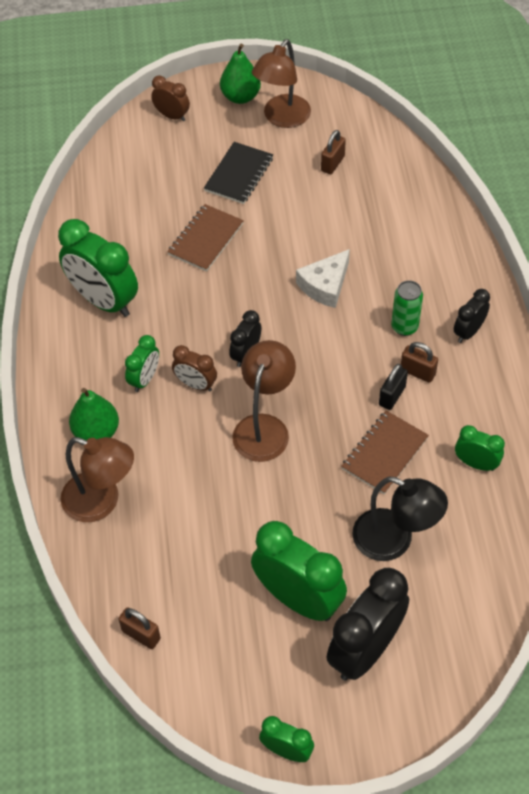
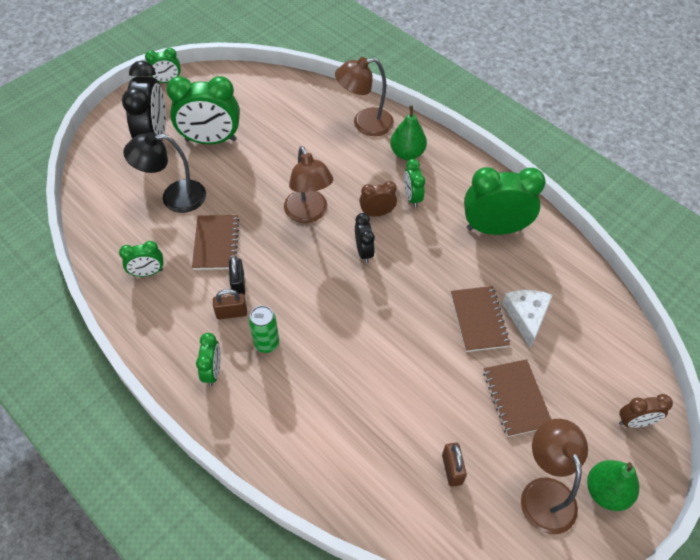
camera: 140 degrees right, 0 degrees up
brown padlock [119,607,161,649] -> none
black notebook [204,142,273,204] -> brown notebook [483,359,551,437]
white cheese [296,249,350,308] -> white cheese moved to [502,290,553,348]
black clock [454,289,490,343] -> green clock [196,333,221,386]

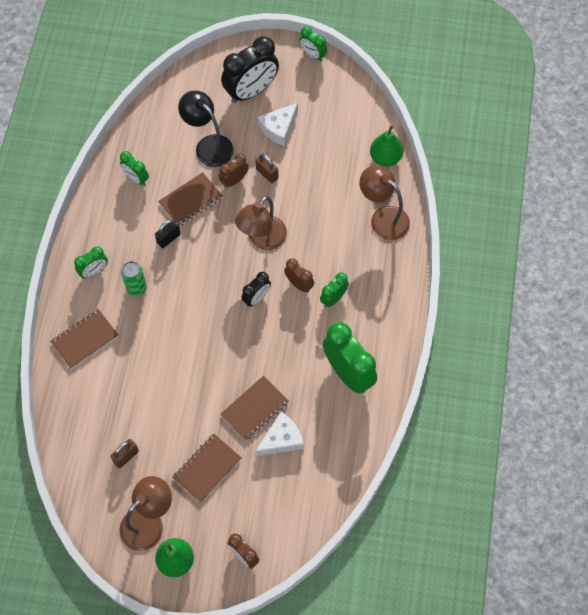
camera: 55 degrees right, 10 degrees up
green clock [166,76,240,144] -> white cheese [258,103,298,146]
brown padlock [213,289,247,319] -> brown padlock moved to [256,154,278,183]
green pear [390,105,427,160] -> green pear moved to [370,125,403,167]
none -> brown notebook [50,309,118,369]
none -> brown clock [219,153,249,188]

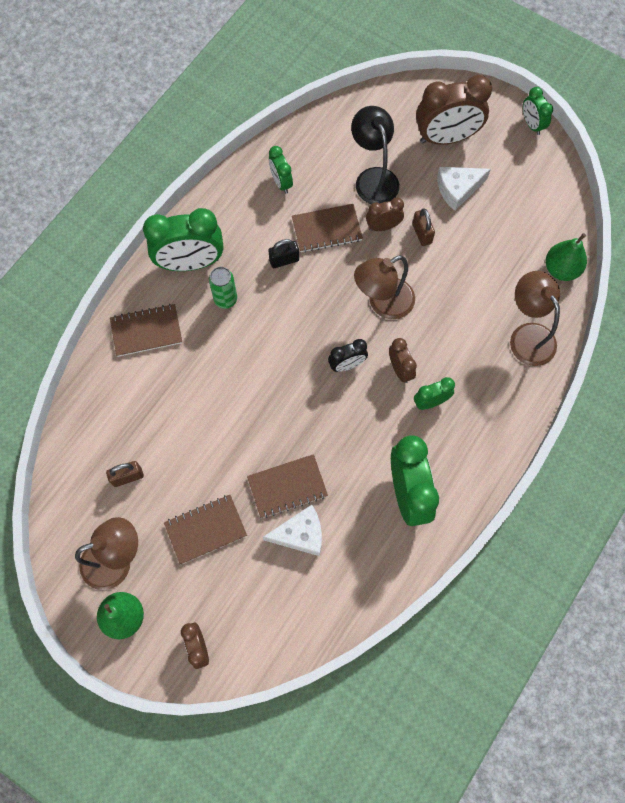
camera: 25 degrees right, 5 degrees up
green clock [74,246,108,278] -> green clock [143,208,223,271], size x1.93
black clock [221,36,279,103] -> brown clock [416,75,492,145]

